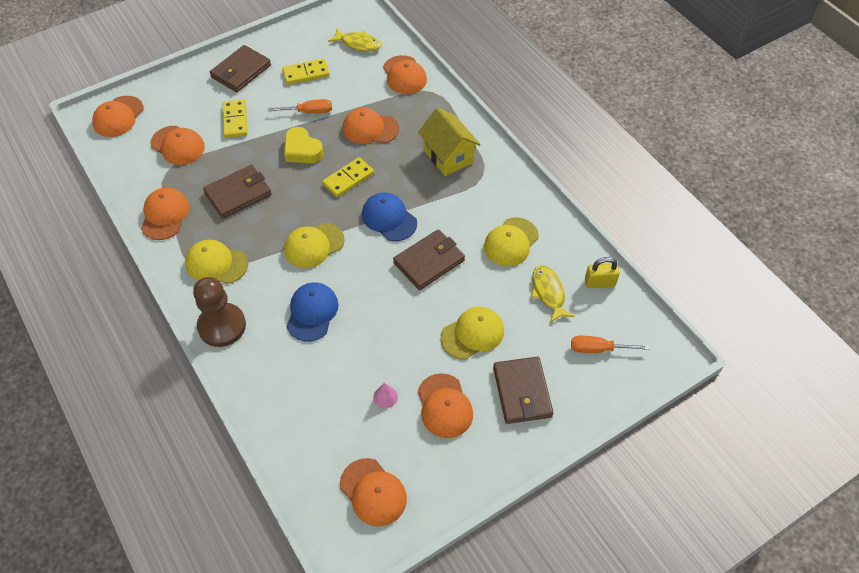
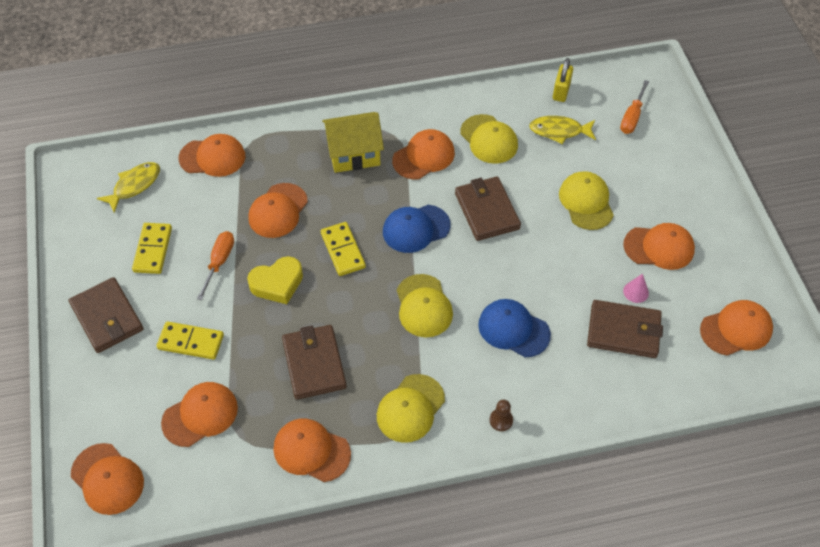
camera: 70 degrees left, 0 degrees up
brown pawn [193,277,246,347] -> brown pawn [489,400,513,431], size x0.42
brown wallet [493,357,554,424] -> brown wallet moved to [587,300,663,358]
none -> orange cap [392,129,455,179]

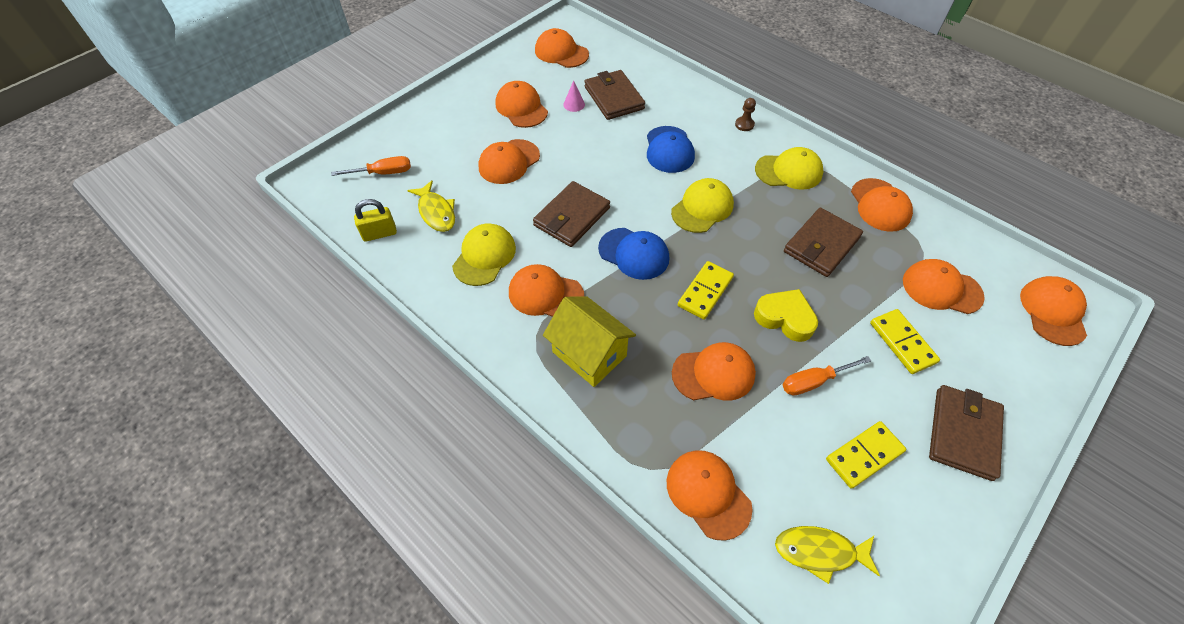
camera: 125 degrees left, 0 degrees up
yellow cap [559,171,614,230] -> orange cap [478,139,540,184]

